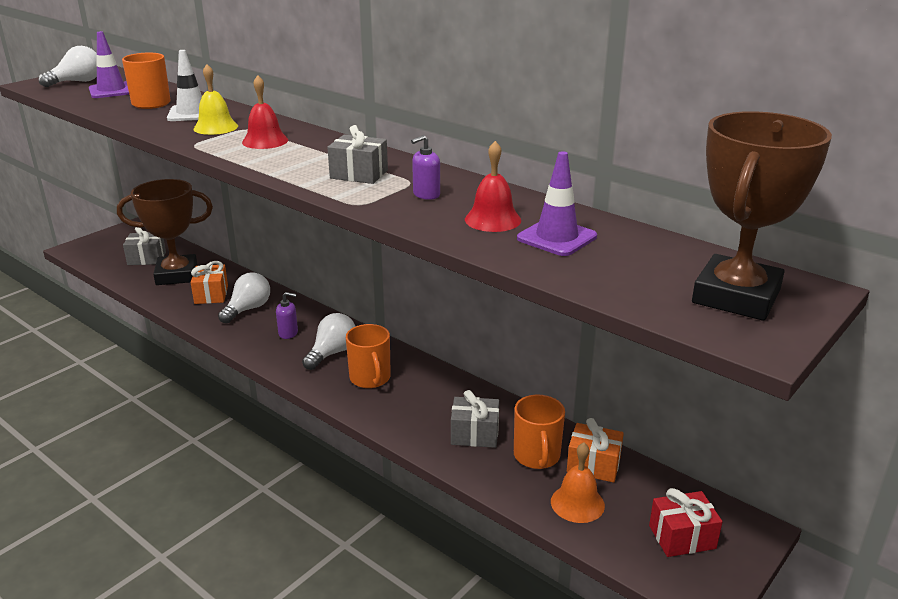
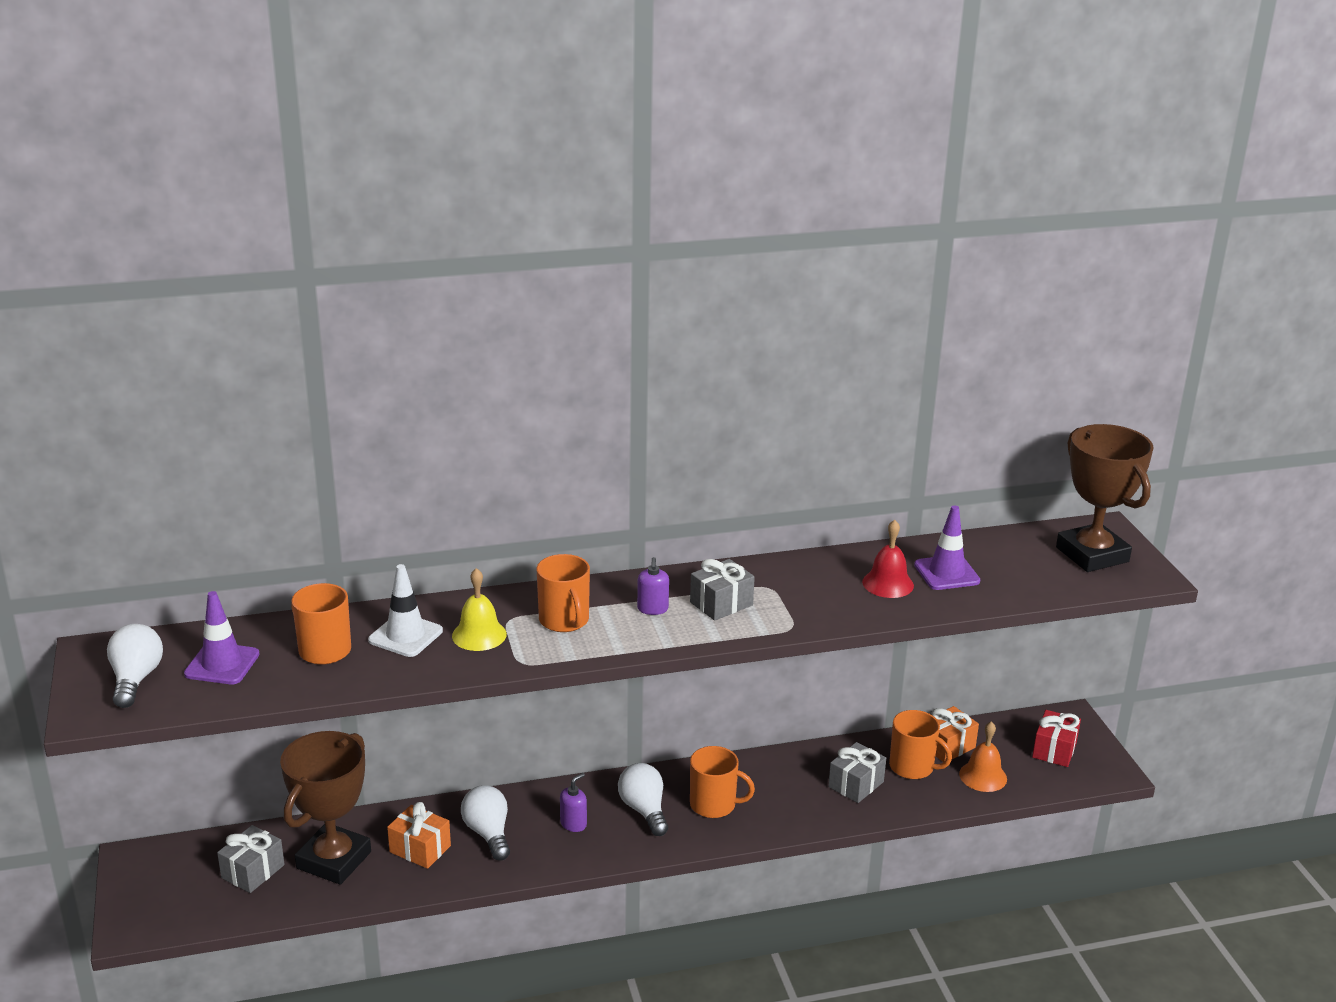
camera: 55 degrees left, 0 degrees up
red bell [242,75,288,149] -> orange mug [537,554,590,632]
purple soap dispenser [411,135,440,200] -> purple soap dispenser moved to [637,557,669,615]

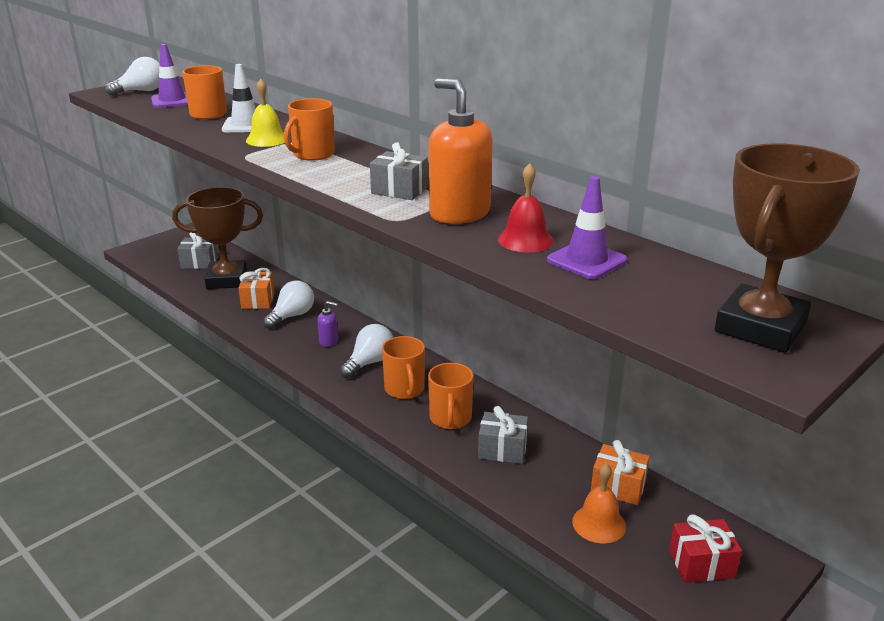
camera: 60 degrees right, 0 degrees up
purple soap dispenser [637,557,669,615] -> none
orange mug [889,710,952,779] -> orange mug moved to [428,363,474,429]
none -> orange soap dispenser [429,79,493,224]

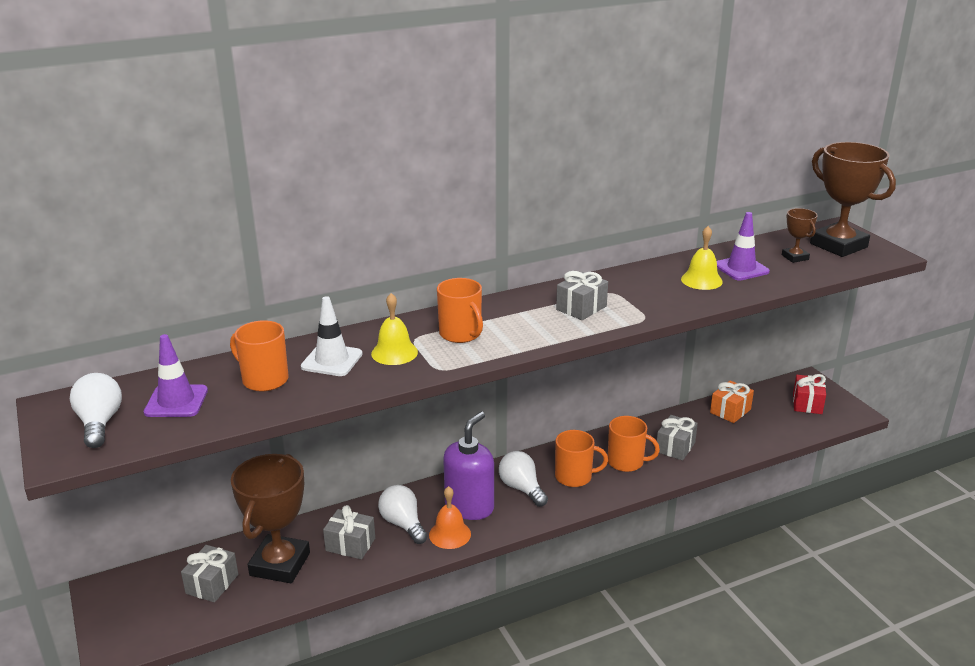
camera: 70 degrees left, 0 degrees up
orange gift [238,268,275,309] -> grey gift [323,505,375,559]
purple soap dispenser [317,301,338,347] -> purple soap dispenser [443,412,494,520], size x2.17
orange soap dispenser [429,79,493,224] -> none
red bell [498,163,553,252] -> yellow bell [681,226,723,290]
orange bell [572,464,626,543] -> orange bell moved to [429,486,471,549]
none -> brown trophy [782,208,818,263]

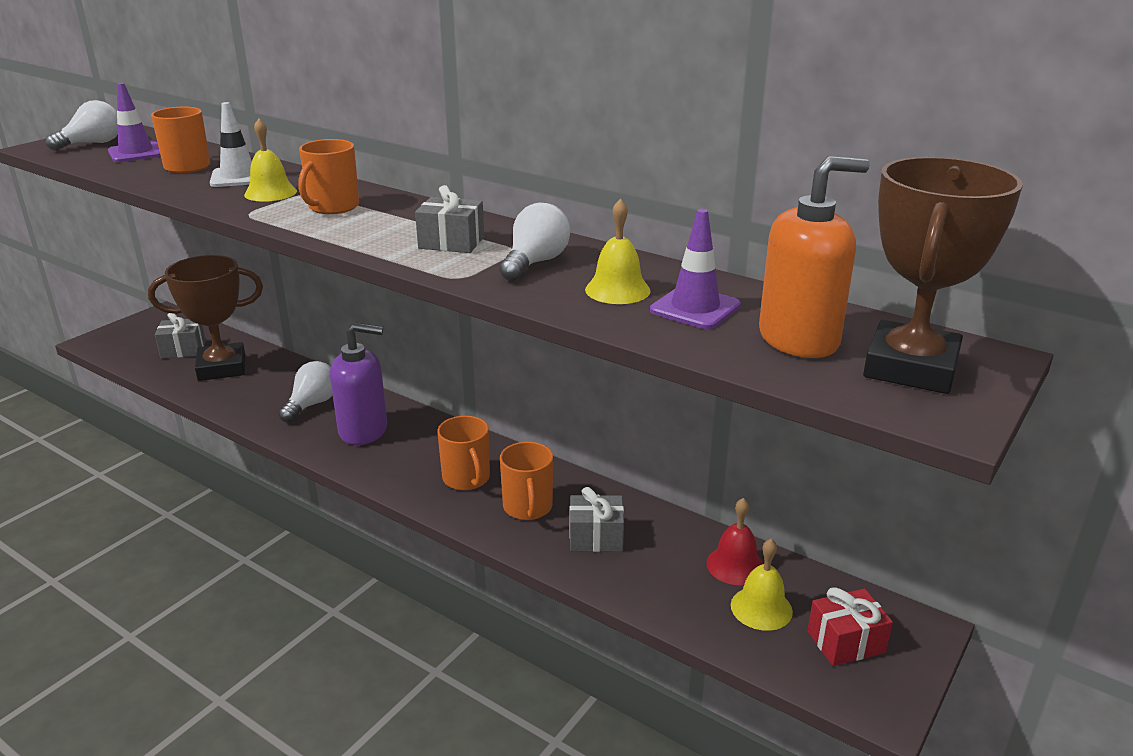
camera: 60 degrees right, 0 degrees up
grey gift [323,505,375,559] -> none
orange bell [429,486,471,549] -> none
white light bulb [499,451,548,507] -> white light bulb moved to [499,203,570,281]
orange gift [710,380,754,423] -> red bell [706,498,764,585]
brown trophy [782,208,818,263] -> orange soap dispenser [759,156,870,358]
none -> yellow bell [731,539,793,631]

